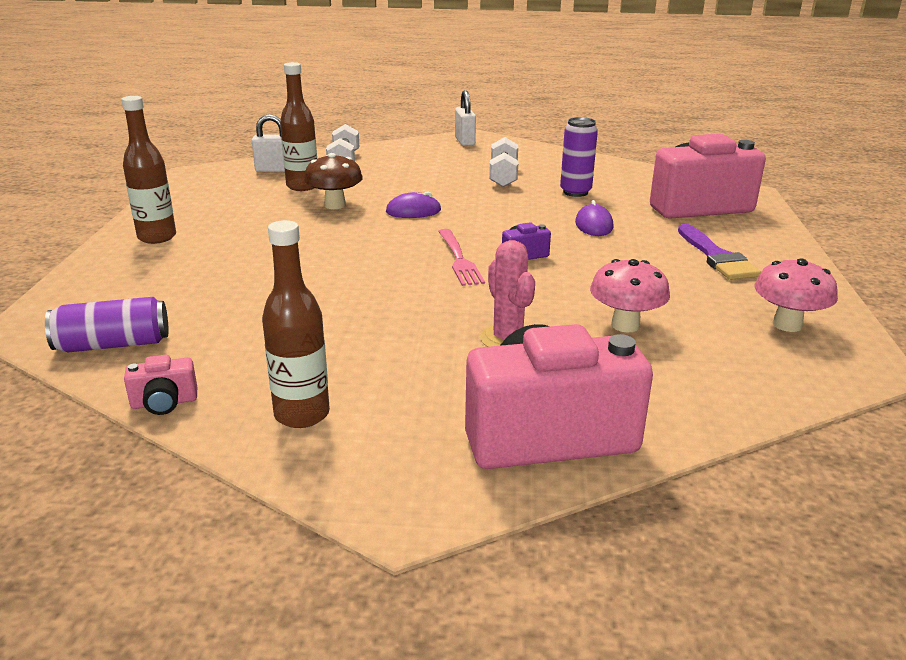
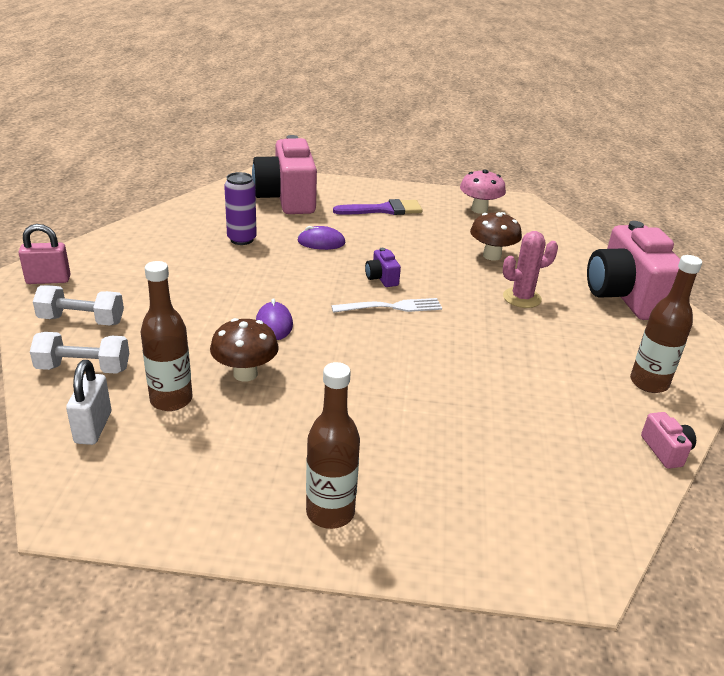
camera: 90 degrees left, 5 degrees up
purple can [45,297,169,352] -> none
pink fork [438,229,485,286] -> white fork [331,298,442,313]
white padlock [455,90,476,146] -> pink padlock [18,224,71,284]
white dumbbell [489,137,518,187] -> white dumbbell moved to [33,285,124,326]
pink mushroom [590,259,670,332] -> brown mushroom [470,212,522,261]

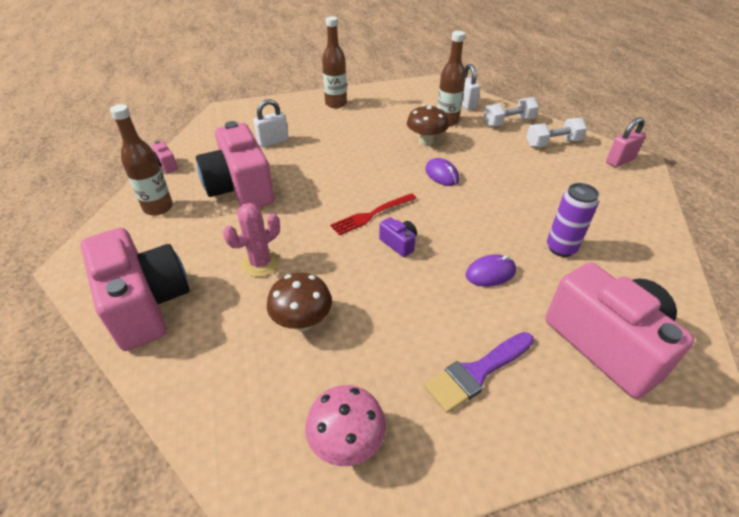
camera: 160 degrees right, 10 degrees up
white fork [331,298,442,313] -> red fork [330,193,417,235]
none -> pink camera [196,121,275,207]
none -> white padlock [253,99,289,147]

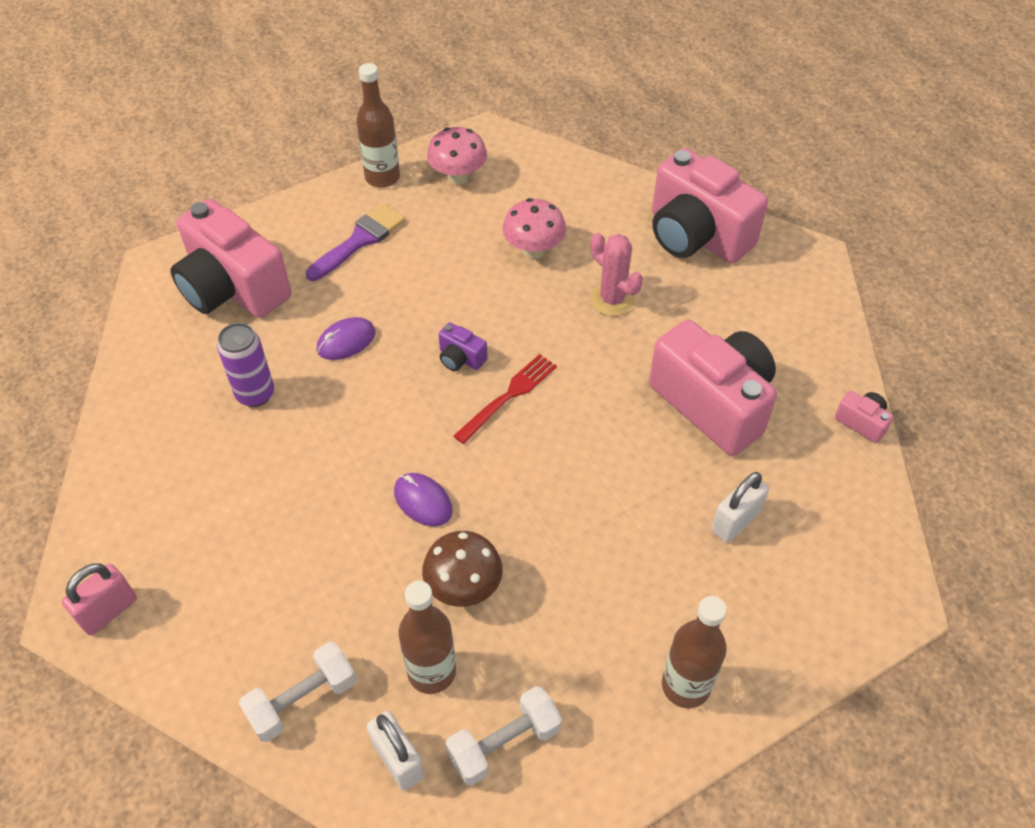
camera: 165 degrees right, 10 degrees up
brown bottle [110,104,173,216] -> brown bottle moved to [356,63,400,188]
pink cactus [223,203,280,277] -> pink cactus turned 75 degrees counterclockwise [590,233,643,316]
brown mushroom [267,272,332,331] -> pink mushroom [502,198,566,259]
white dumbbell [526,118,587,147] -> white dumbbell moved to [446,686,562,786]

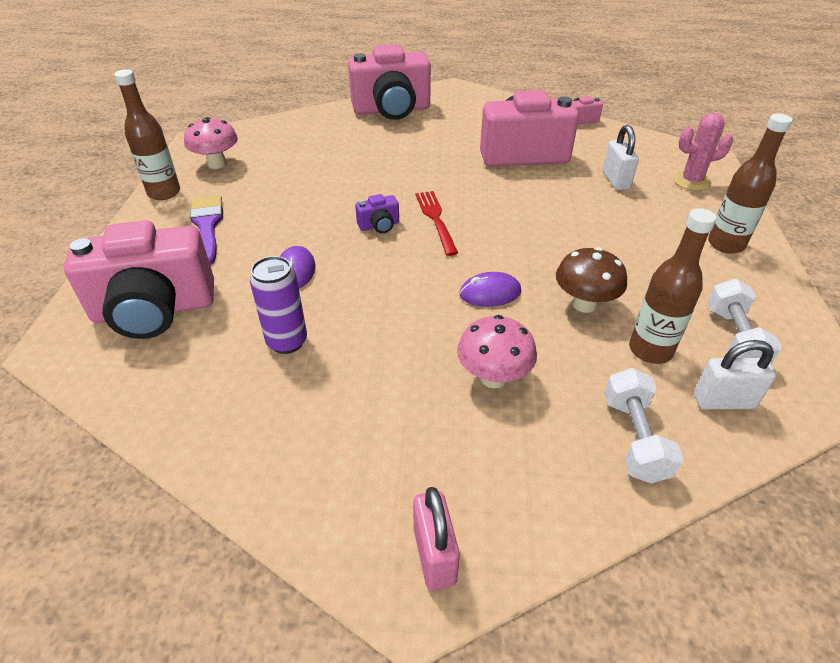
camera: 55 degrees left, 10 degrees down
pink mushroom [502,198,566,259] -> pink mushroom moved to [457,315,537,388]
pink cactus [590,233,643,316] -> pink cactus moved to [673,113,733,191]

